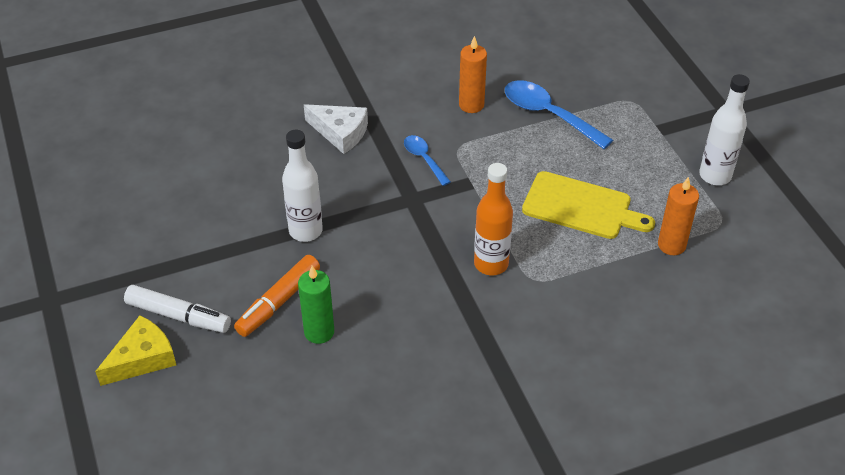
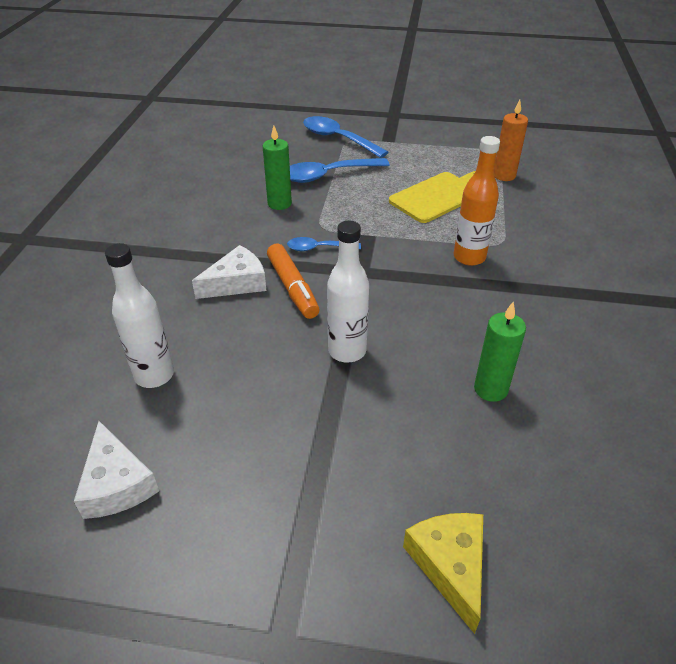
camera: 60 degrees left, 5 degrees down
white marker [124,285,231,333] -> none
orange marker [234,255,320,337] -> orange marker moved to [267,244,320,319]
orange candle [459,36,487,113] -> green candle [262,126,292,210]
white bottle [699,74,750,185] -> white bottle moved to [105,243,174,388]
none -> white cheese [74,421,159,519]
none -> blue spoon [303,116,388,158]

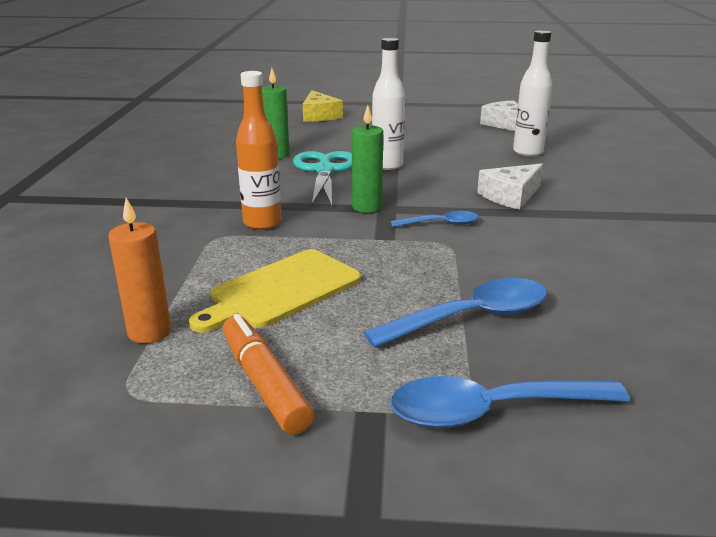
camera: 175 degrees right, 15 degrees down
green candle [262,126,292,210] -> green candle moved to [352,105,383,213]
orange marker [267,244,320,319] -> orange marker moved to [223,314,314,435]
blue spoon [303,116,388,158] -> blue spoon turned 135 degrees clockwise [391,376,630,428]
none -> turquoise scissors [293,151,352,206]

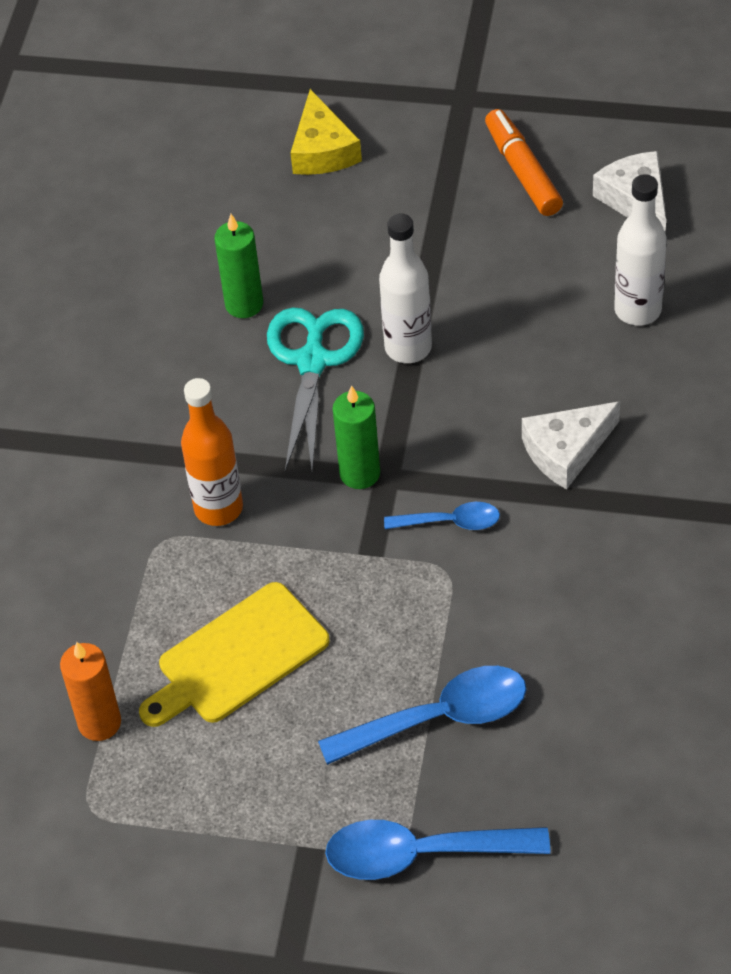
camera: 10 degrees right, 25 degrees up
orange marker [223,314,314,435] -> orange marker moved to [485,109,563,216]

